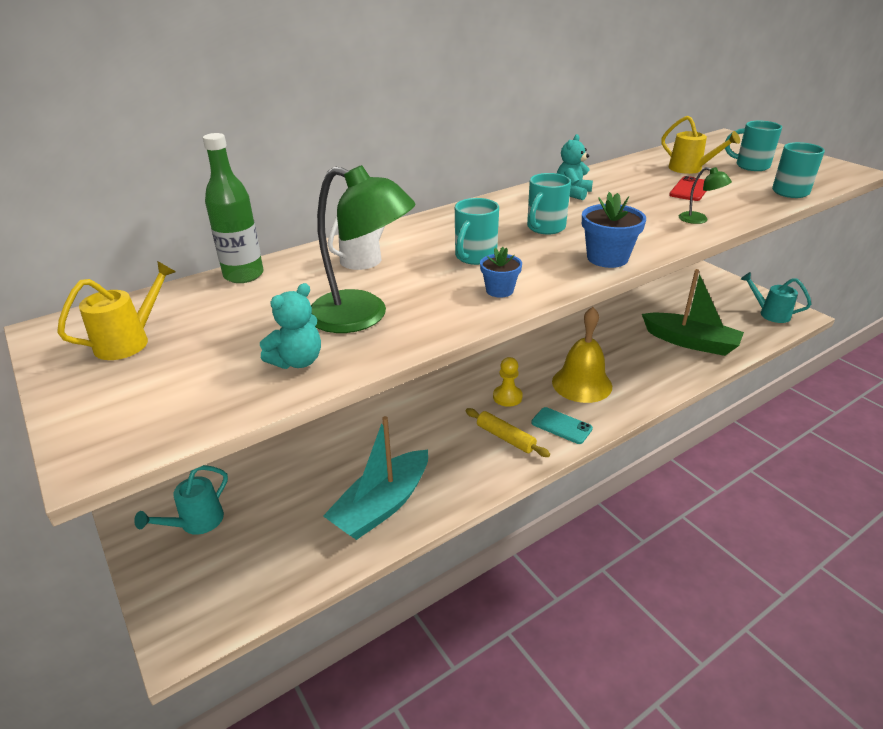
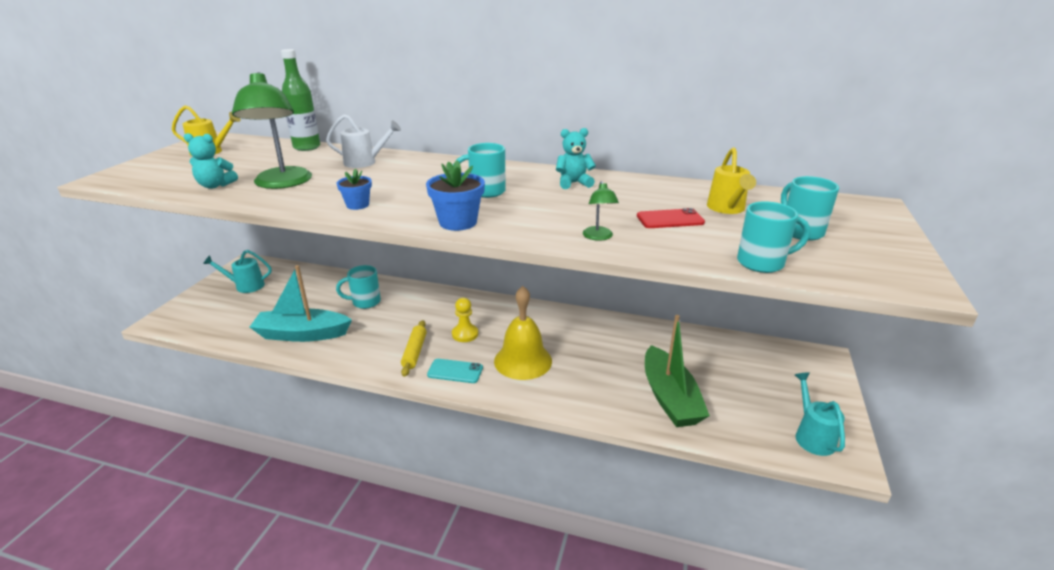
camera: 50 degrees right, 5 degrees down
turquoise mug [455,198,499,265] -> turquoise mug moved to [336,265,381,309]
turquoise phone [531,407,593,444] -> turquoise phone turned 75 degrees counterclockwise [427,359,483,383]

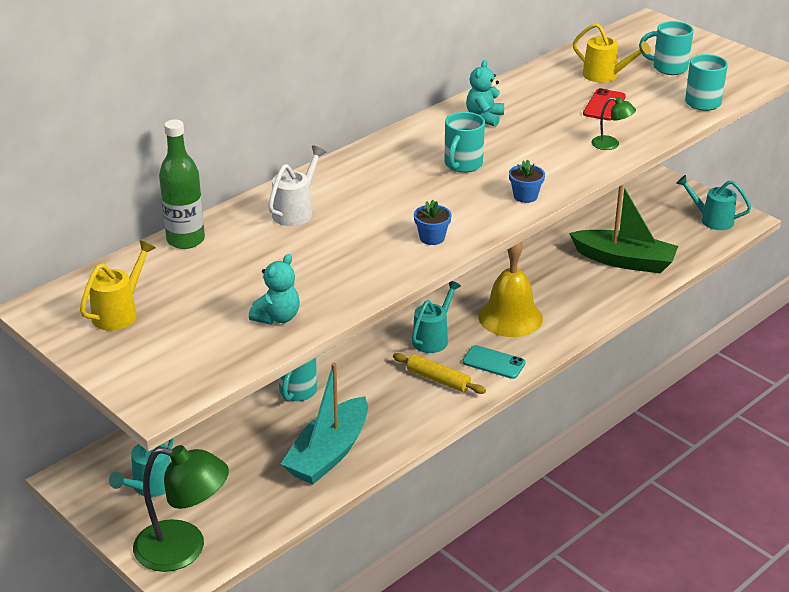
camera: 60 degrees left, 5 degrees up
green lamp [232,72,312,189] -> green lamp moved to [133,445,229,572]
blue flower pot [426,160,485,231] -> blue flower pot [509,160,545,203], size x0.63
turquoise phone [427,359,483,383] -> turquoise phone turned 75 degrees clockwise [462,345,526,379]
yellow pawn [452,298,478,342] -> turquoise watering can [412,281,461,353]

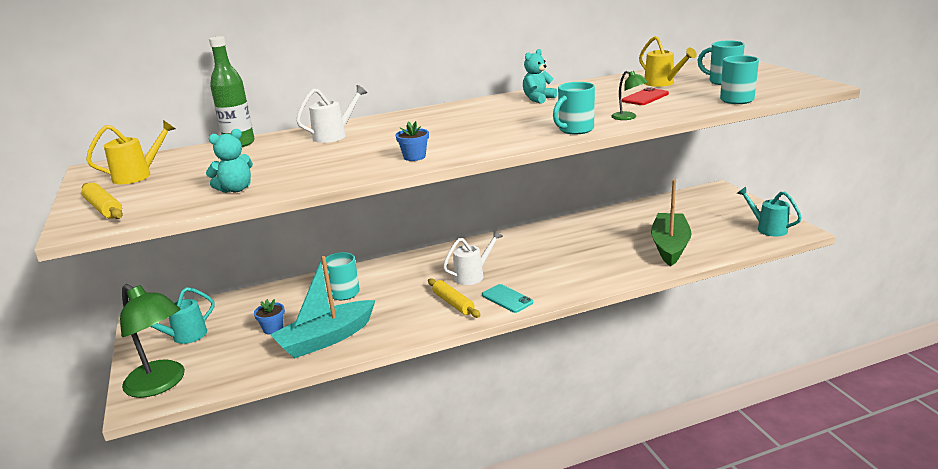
camera: 25 degrees right, 10 degrees down
turquoise watering can [412,281,461,353] -> white watering can [443,230,503,285]
turquoise mug [445,112,485,173] -> turquoise mug moved to [553,82,595,134]
yellow bell [478,242,543,337] -> none
blue flower pot [509,160,545,203] -> blue flower pot moved to [254,299,285,335]
green boat [569,184,678,274] -> green boat turned 120 degrees counterclockwise [651,179,692,266]
none -> yellow rolling pin [82,183,123,219]

